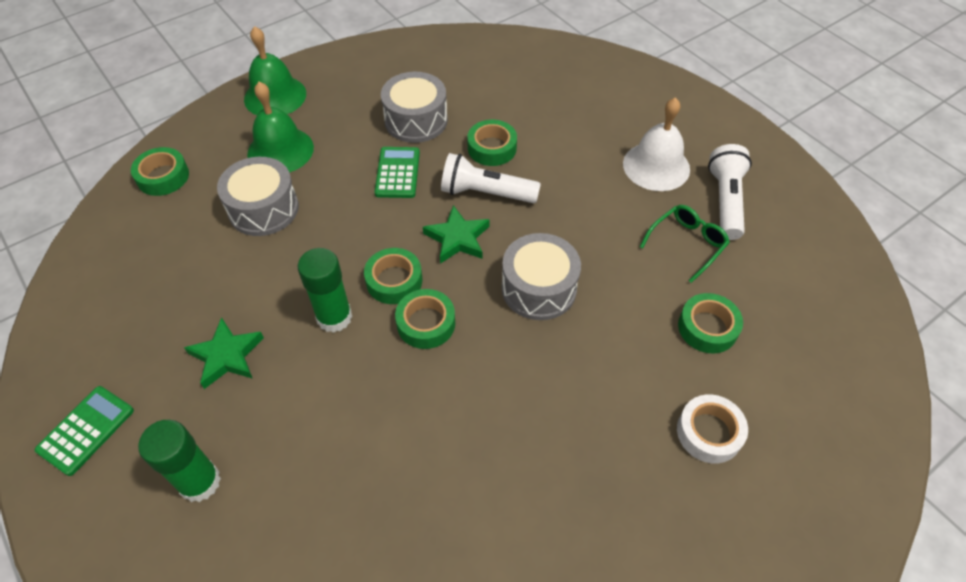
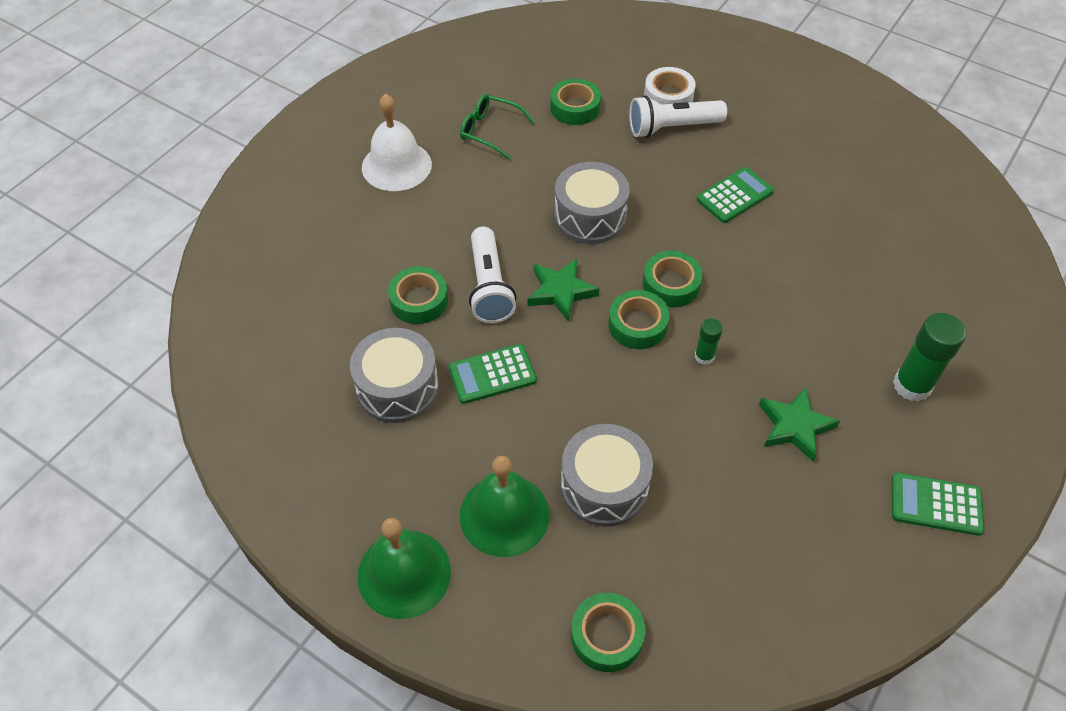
camera: 110 degrees left, 0 degrees up
green glue stick [298,248,352,333] -> green glue stick [695,318,723,365], size x0.54
white flashlight [708,144,752,240] -> white flashlight moved to [629,95,727,138]
none -> green calculator [696,167,774,223]

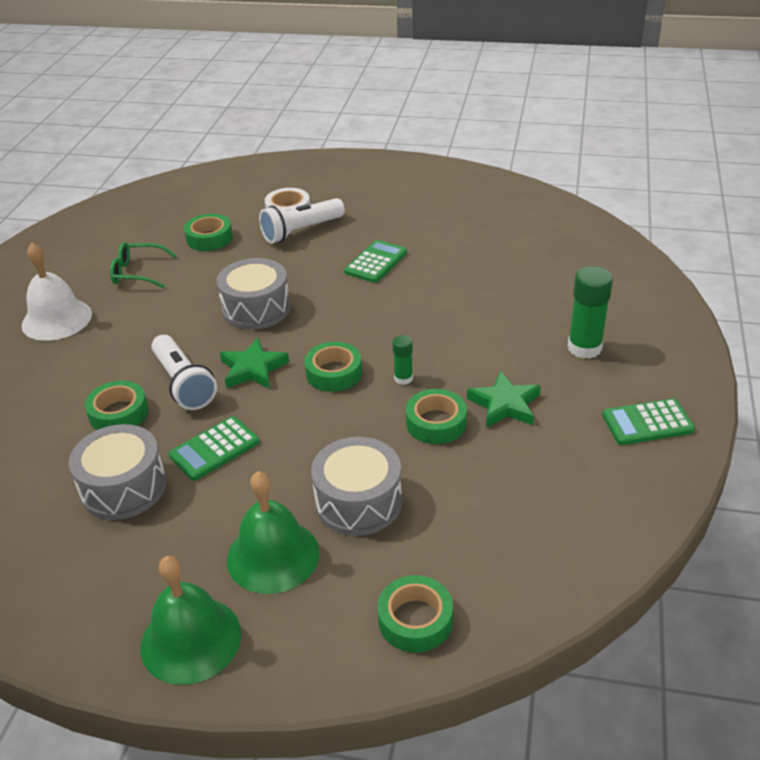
camera: 20 degrees left, 15 degrees down
green tape [642,251,703,307] -> green tape moved to [406,389,467,444]

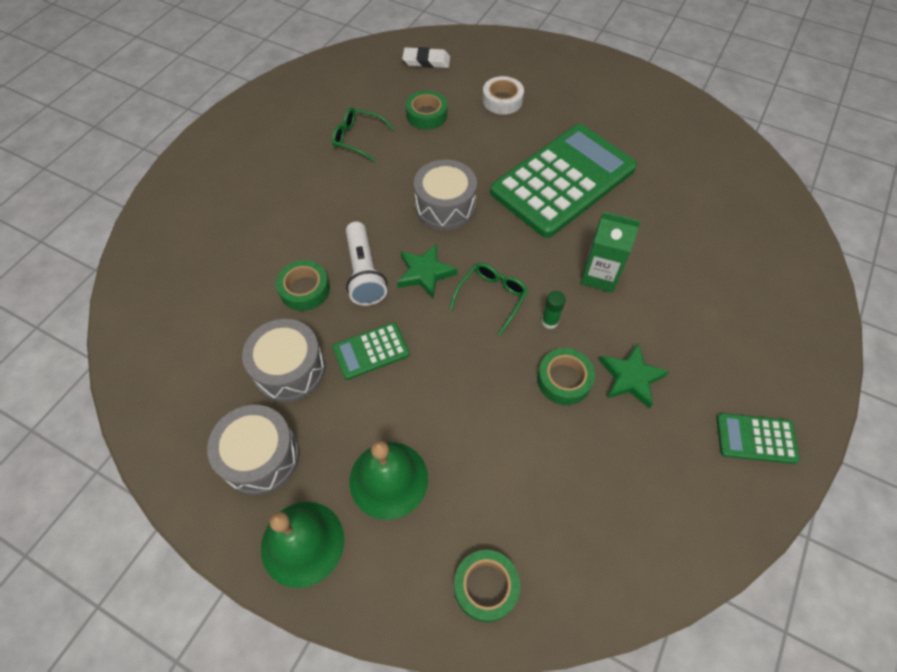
camera: 15 degrees right, 20 degrees up
white bell [22,243,92,341] -> none
white flashlight [259,198,345,243] -> none
green tape [304,342,362,392] -> green glasses [449,263,528,336]
grey drum [311,437,402,536] -> grey drum moved to [207,405,299,495]
green calculator [344,240,407,283] -> green calculator [490,124,637,238], size x2.33
green glue stick [568,266,613,359] -> none
none -> white eraser [402,47,450,68]
none -> green carton [580,211,641,293]

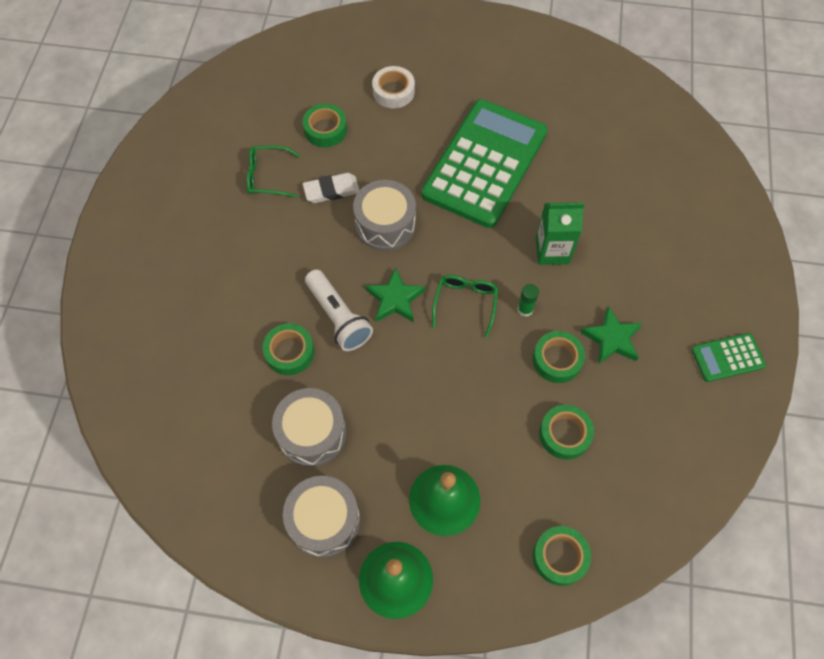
camera: 20 degrees left, 5 degrees up
green calculator [332,322,409,380] -> none
white eraser [402,47,450,68] -> white eraser moved to [303,173,360,203]
none -> green tape [539,405,594,460]

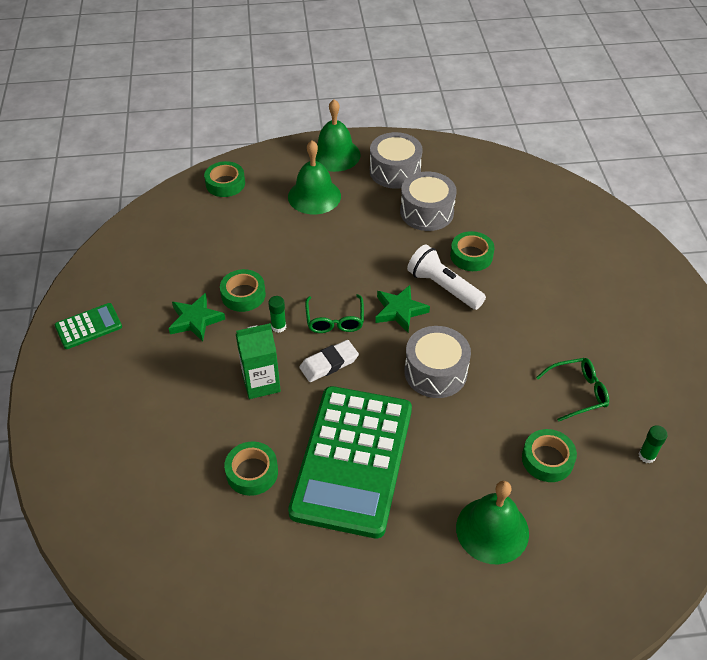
camera: 165 degrees right, 15 degrees down
white eraser [303,173,360,203] -> white eraser moved to [299,340,359,382]
white tape [372,66,415,108] -> green bell [456,481,529,565]
green tape [539,405,594,460] -> green tape moved to [224,441,278,496]
none -> green glue stick [639,425,668,464]

